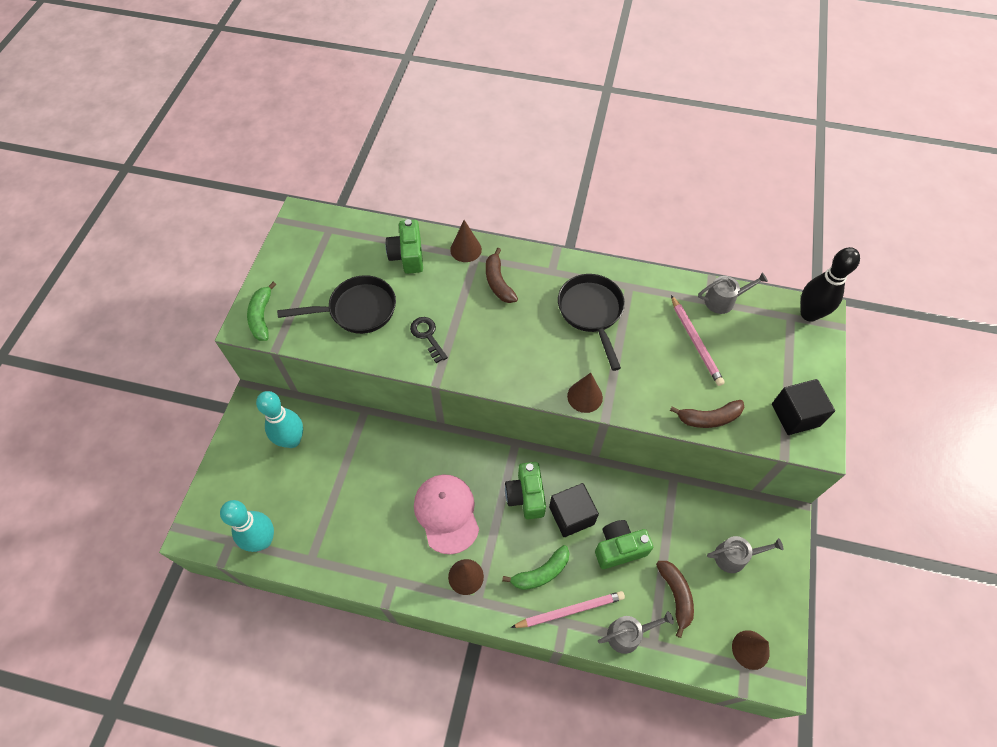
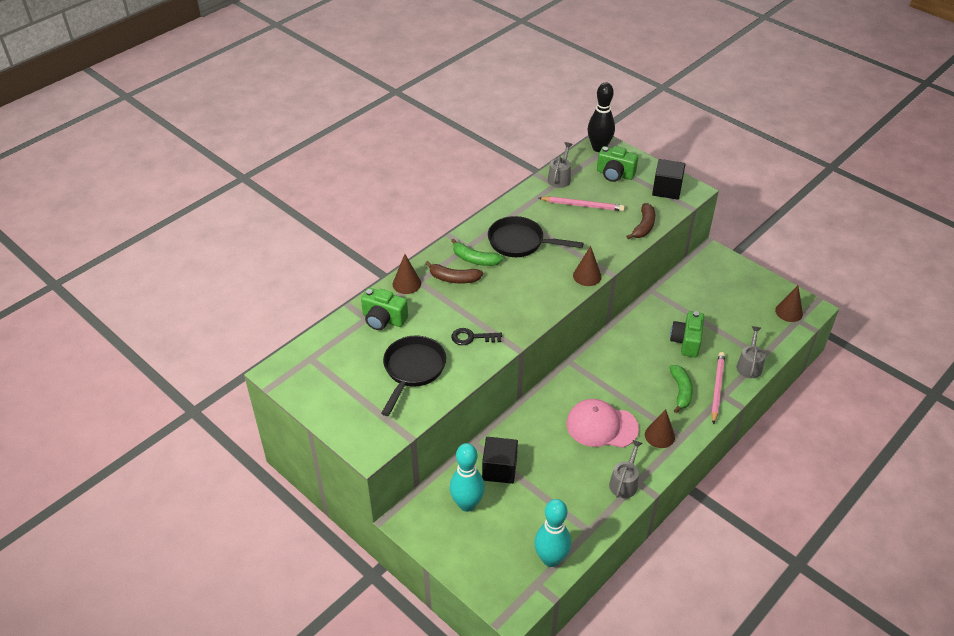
camera: 60 degrees left, 15 degrees down
green banana [247,282,276,341] -> green banana moved to [451,239,503,266]
green camera [505,462,546,519] -> green camera moved to [597,146,638,182]
black cube [549,483,599,537] -> black cube moved to [482,437,518,484]
brown banana [656,561,694,638] -> none
grey watering can [707,536,783,573] -> grey watering can moved to [609,440,643,498]

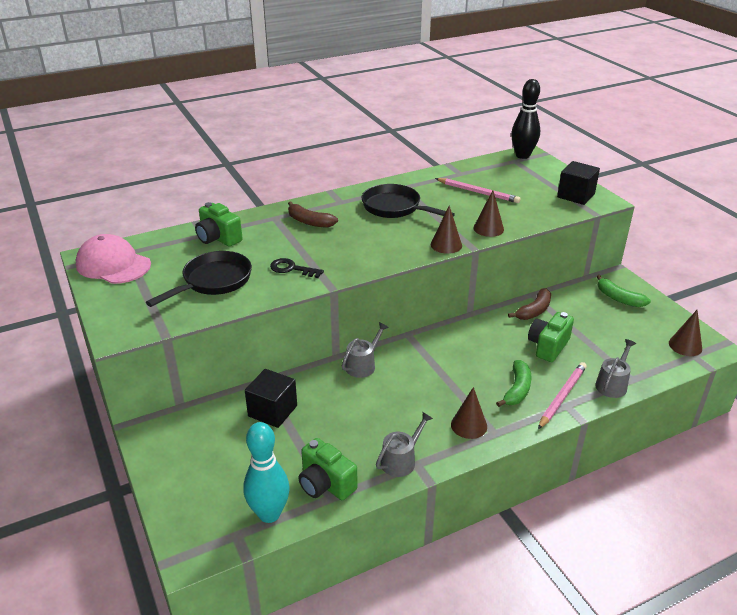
camera: 20 degrees right, 10 degrees down
brown cone [393,254,421,294] -> brown cone moved to [473,190,504,237]
turquoise bowling pin [449,443,485,512] -> none
green banana [451,239,503,266] -> green banana moved to [597,275,651,307]
grey watering can [548,142,573,188] -> grey watering can moved to [342,322,389,378]
pink cap [566,399,639,448] -> pink cap moved to [76,234,151,284]
green camera [597,146,638,182] -> green camera moved to [298,438,358,500]
brown banana [626,203,655,239] -> brown banana moved to [508,288,551,320]

